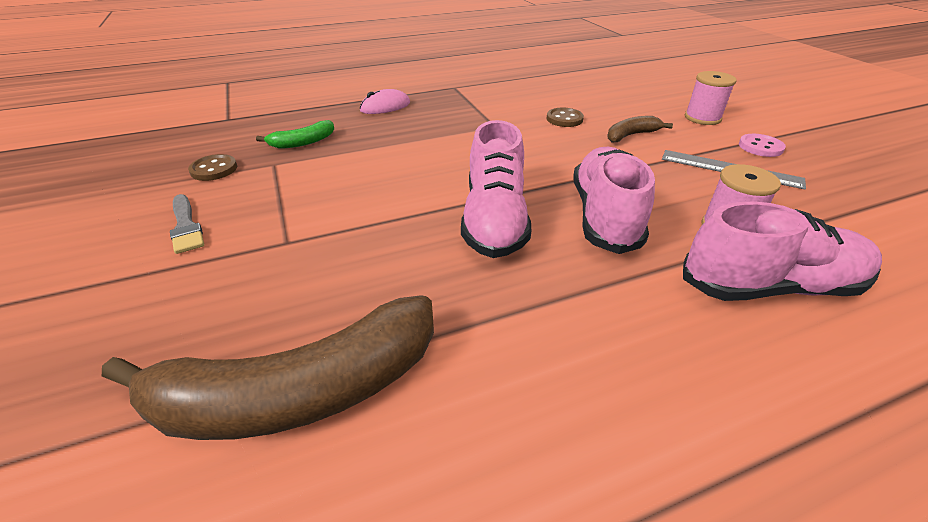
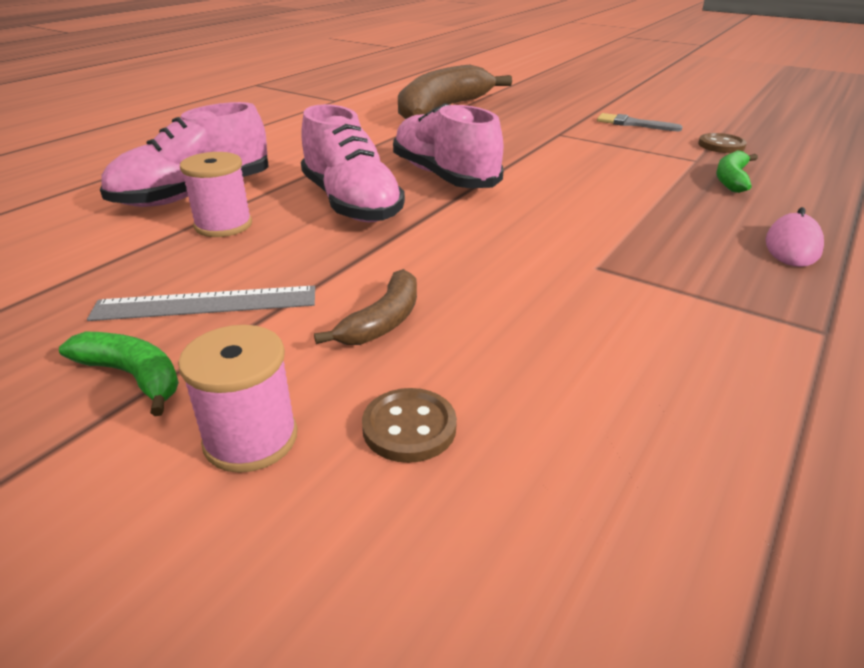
camera: 145 degrees right, 5 degrees down
brown button [547,108,584,127] -> brown button moved to [362,388,457,463]
pink button [739,134,786,157] -> green banana [59,332,179,416]

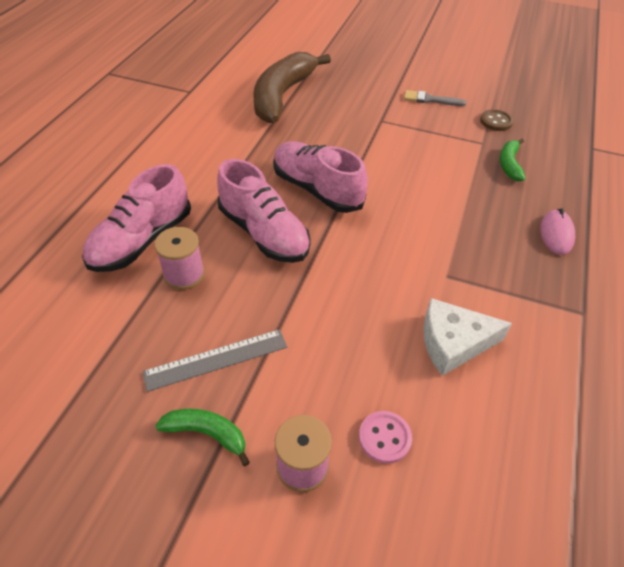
camera: 15 degrees left, 15 degrees up
brown banana [314,269,417,345] -> none
brown button [362,388,457,463] -> pink button [359,411,412,464]
none -> white cheese [423,298,512,376]

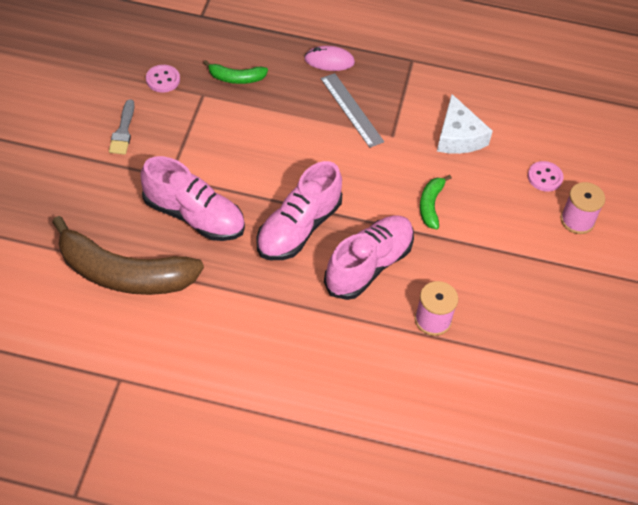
camera: 100 degrees left, 5 degrees up
pink shoe [82,164,191,272] -> pink shoe moved to [140,156,245,241]
grey ruler [143,329,287,392] -> grey ruler moved to [321,73,384,148]
green banana [155,409,250,466] -> green banana moved to [420,175,452,229]
brown button [480,109,513,131] -> pink button [146,65,180,92]

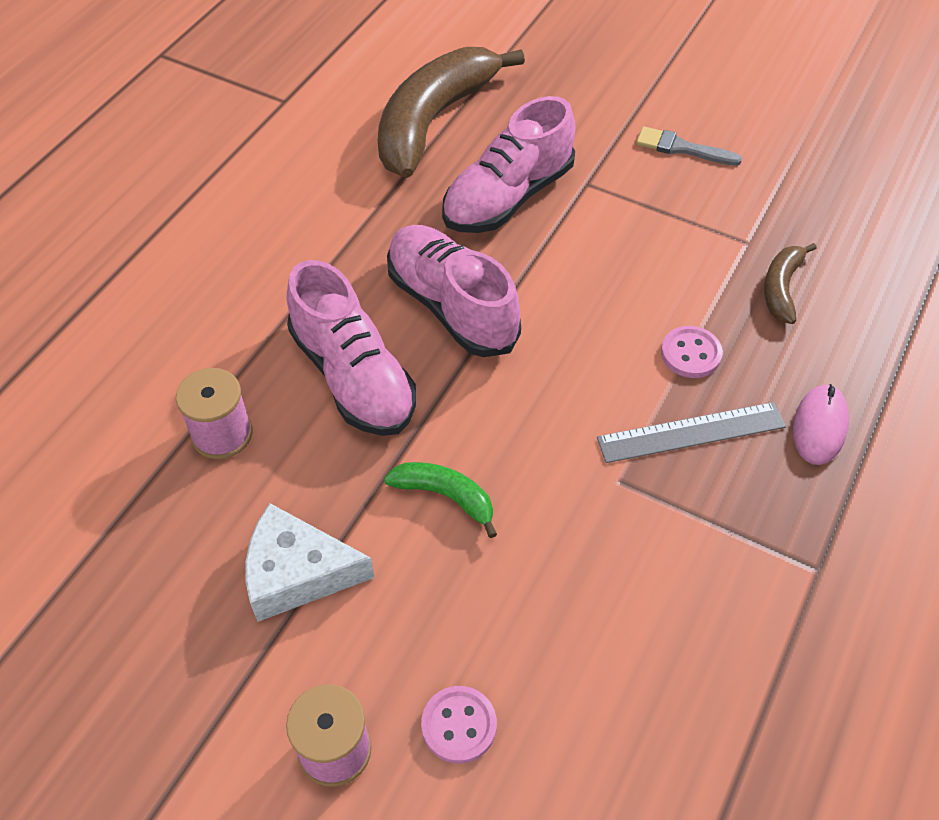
camera: 110 degrees right, 0 degrees up
pink button [146,65,180,92] -> pink button moved to [661,326,723,378]
green banana [204,60,268,84] -> brown banana [764,243,817,324]
white cheese [437,94,493,154] -> white cheese moved to [246,503,375,622]

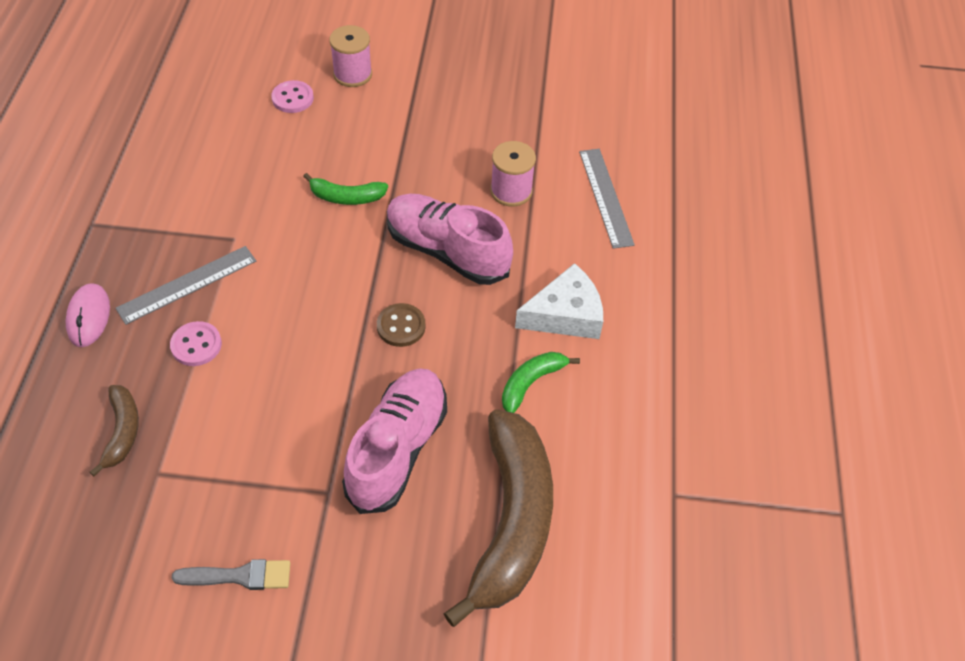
camera: 155 degrees right, 0 degrees up
white cheese [246,503,375,622] -> white cheese moved to [515,263,603,339]
pink shoe [387,225,521,357] -> brown button [377,303,426,347]
none -> green banana [502,352,580,413]
none -> grey ruler [579,149,635,249]

